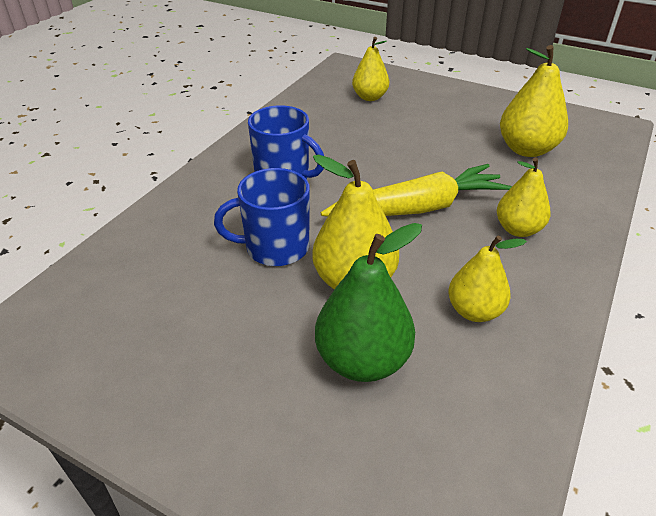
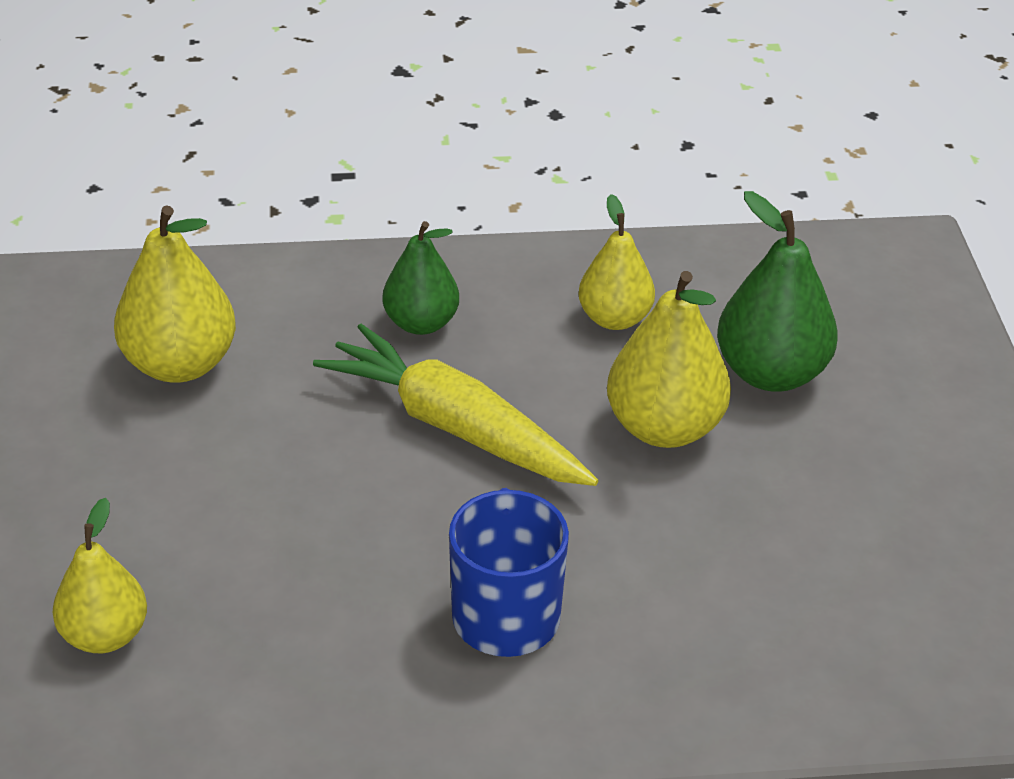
camera: 125 degrees left, 0 degrees up
blue mug [214,168,310,266] -> none
yellow pear [497,157,550,237] -> green pear [382,221,459,335]

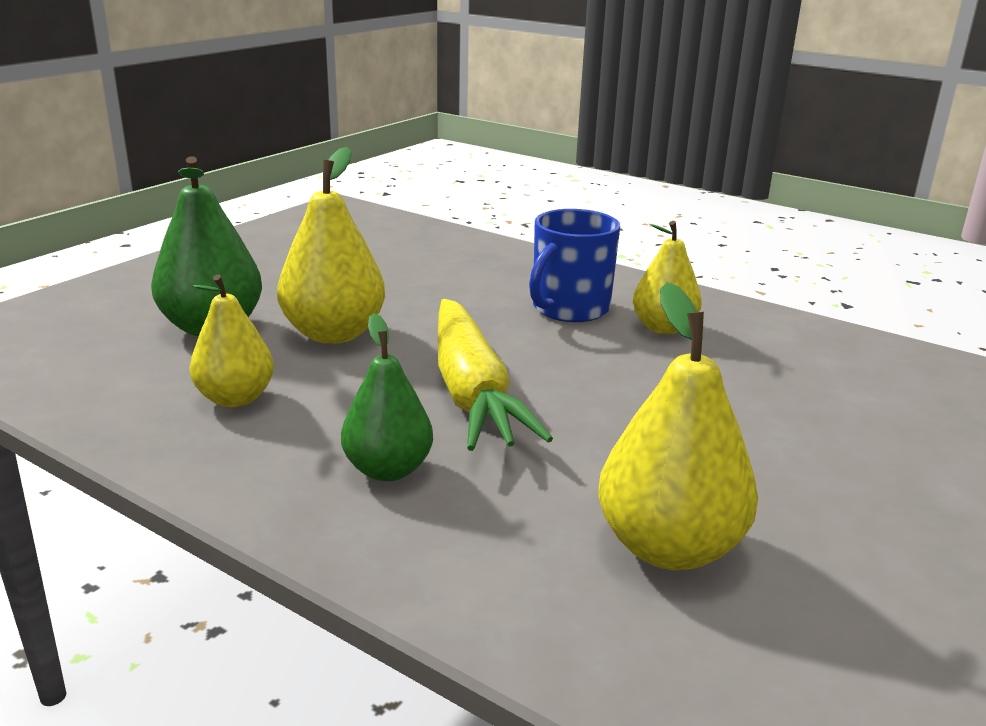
camera: 140 degrees left, 15 degrees down
yellow pear [53,498,147,653] -> yellow pear moved to [633,221,702,334]

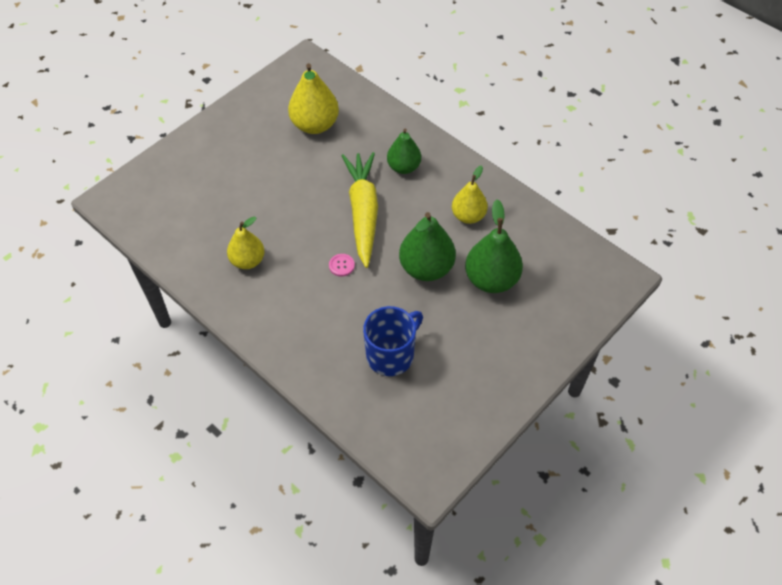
camera: 170 degrees left, 30 degrees up
yellow pear [277,147,385,344] -> green pear [399,212,456,281]
blue mug [529,209,620,322] -> blue mug moved to [363,306,423,376]
none -> pink button [329,254,355,276]

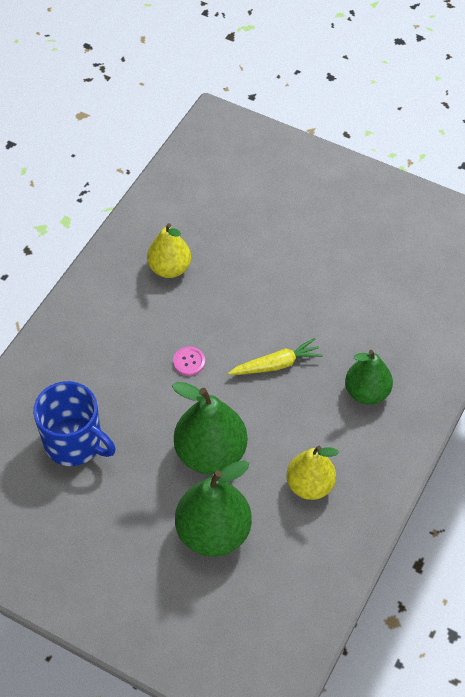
camera: 75 degrees right, 0 degrees up
yellow pear [288,63,339,134] -> none
yellow carrot [342,152,378,268] -> yellow carrot [228,338,323,375], size x0.52

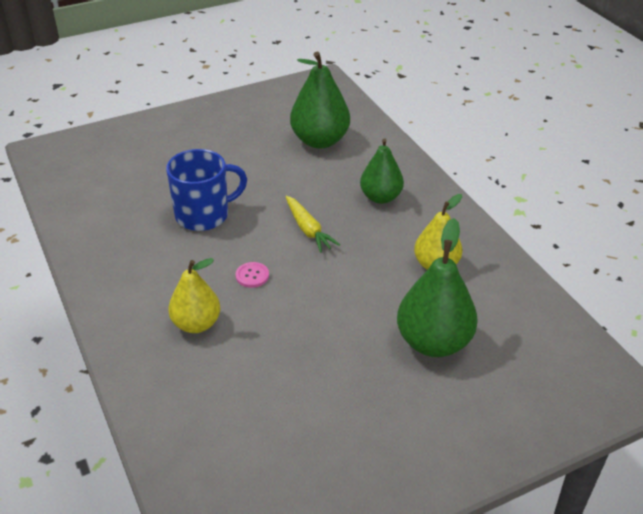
camera: 55 degrees left, 15 degrees down
blue mug [33,381,116,466] -> blue mug moved to [166,149,247,231]
yellow pear [147,223,191,278] -> yellow pear moved to [168,258,221,333]
green pear [172,382,248,474] -> green pear moved to [290,52,350,149]
yellow carrot [228,338,323,375] -> yellow carrot turned 135 degrees clockwise [285,196,340,253]

